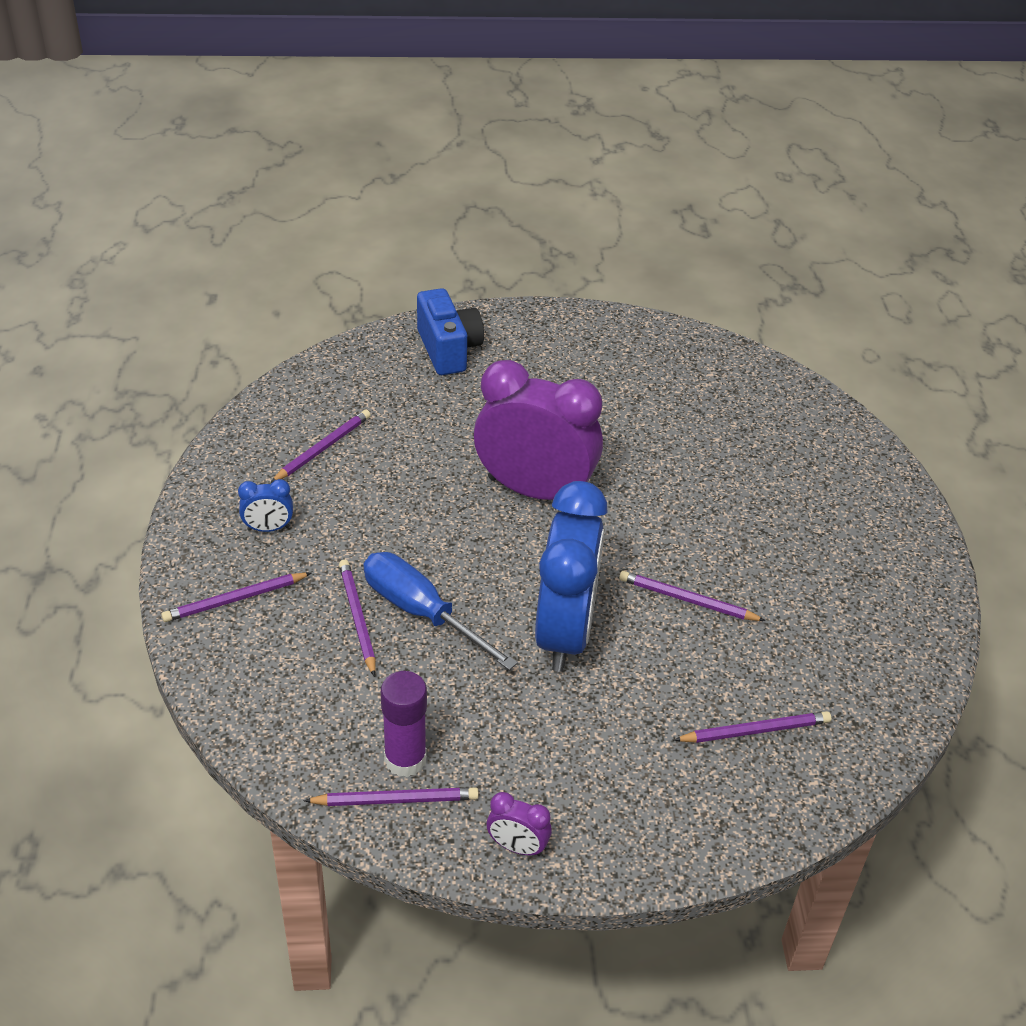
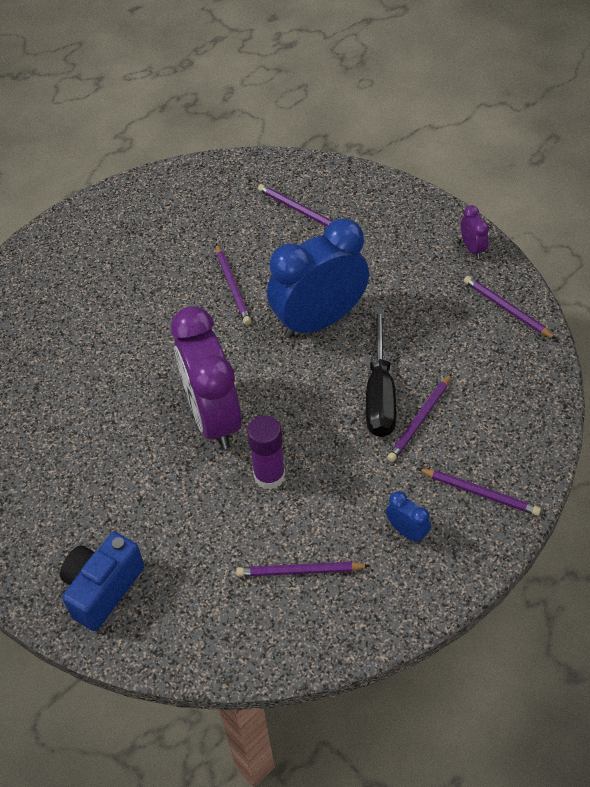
camera: 125 degrees left, 10 degrees up
blue screwdriver [363,552,518,670] -> black screwdriver [366,309,396,437]
purple glue stick [381,671,427,777] -> purple glue stick moved to [247,415,285,490]

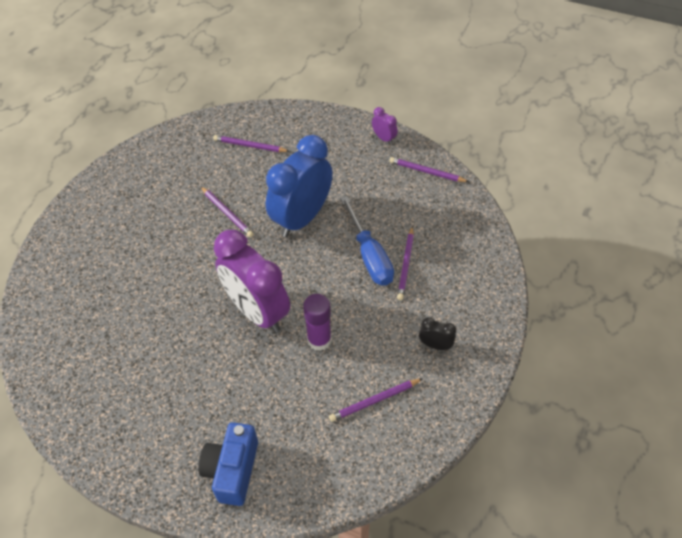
camera: 25 degrees left, 0 degrees up
black screwdriver [366,309,396,437] -> blue screwdriver [340,196,394,285]
blue clock [386,491,431,543] -> black clock [419,317,456,350]
purple pencil [417,468,541,516] -> none

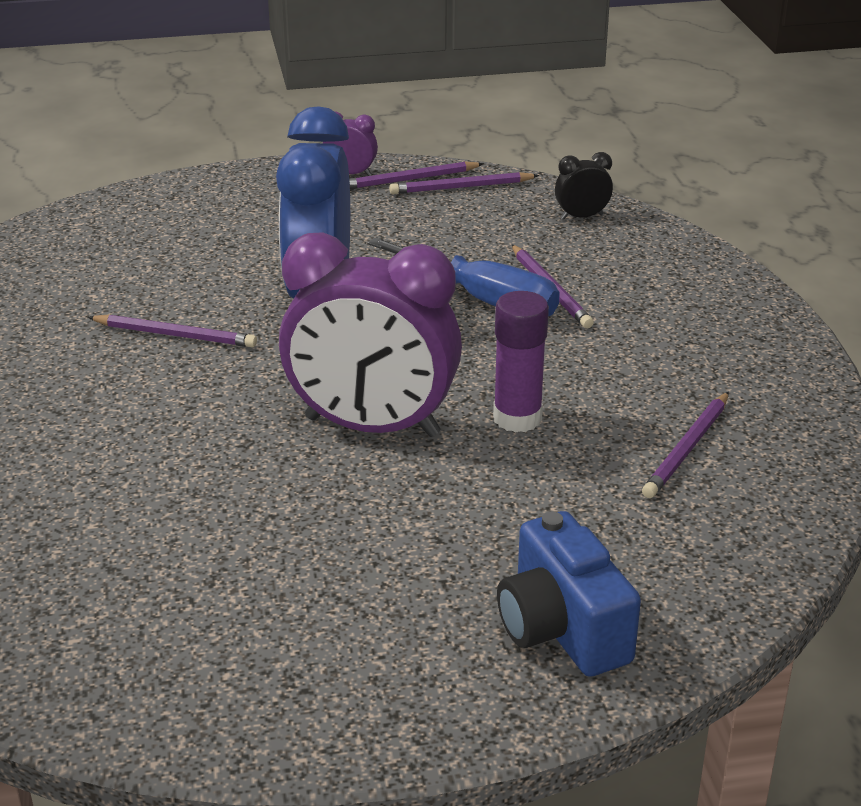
camera: 35 degrees left, 20 degrees down
purple pencil [213,135,290,152] -> purple pencil moved to [349,161,484,190]
black clock [419,317,456,350] -> black clock moved to [555,152,613,220]

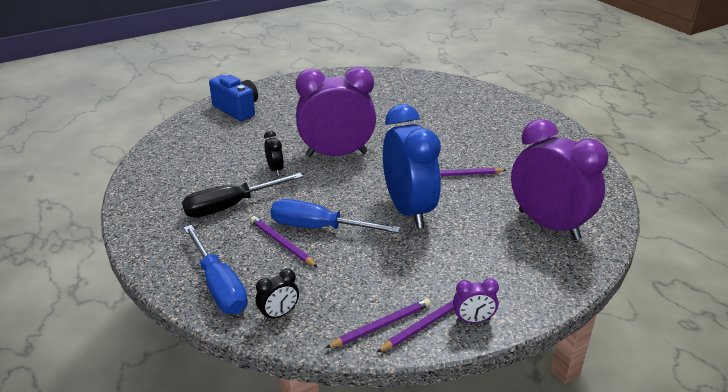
camera: 160 degrees right, 0 degrees up
purple glue stick [493,291,549,433] -> black clock [264,131,284,175]
purple pencil [642,392,729,498] -> none
none -> black screwdriver [182,173,303,218]
none -> blue screwdriver [183,225,248,314]
none -> purple clock [511,119,608,240]

